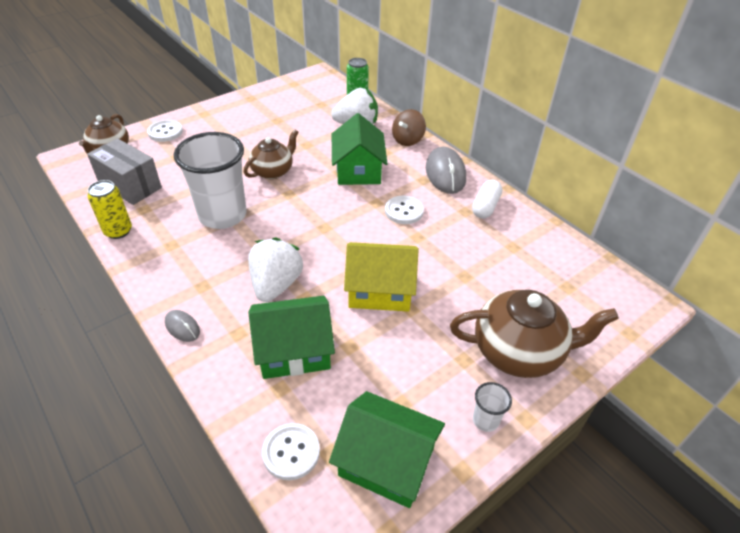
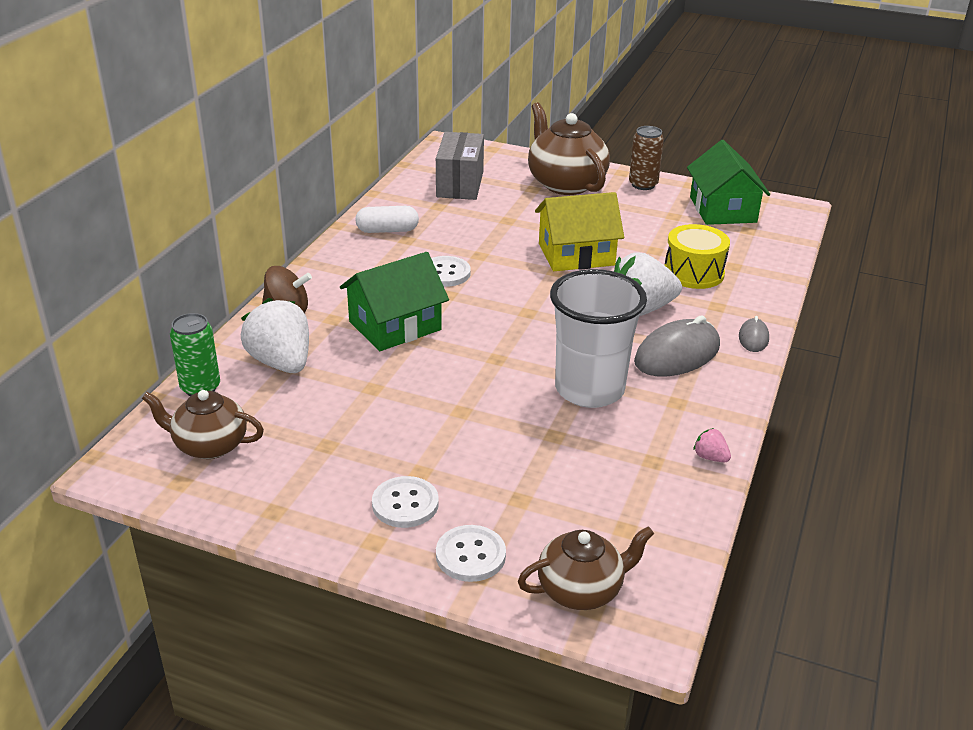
camera: 120 degrees left, 10 degrees down
grey box [87,138,162,205] -> grey box moved to [436,132,484,200]
yellow can [88,180,132,239] -> pink strawberry [693,428,731,462]
brown teapot [244,129,298,179] -> brown teapot moved to [142,390,264,459]
green house [248,296,335,379] -> yellow drum [665,224,730,289]
white button [262,423,320,480] -> white button moved to [372,476,439,528]
yellow house [344,242,419,312] -> yellow house turned 75 degrees counterclockwise [535,192,624,271]
grey mouse [426,147,466,194] -> grey mouse moved to [634,316,720,377]
white cup [473,382,512,432] -> brown can [629,126,664,190]

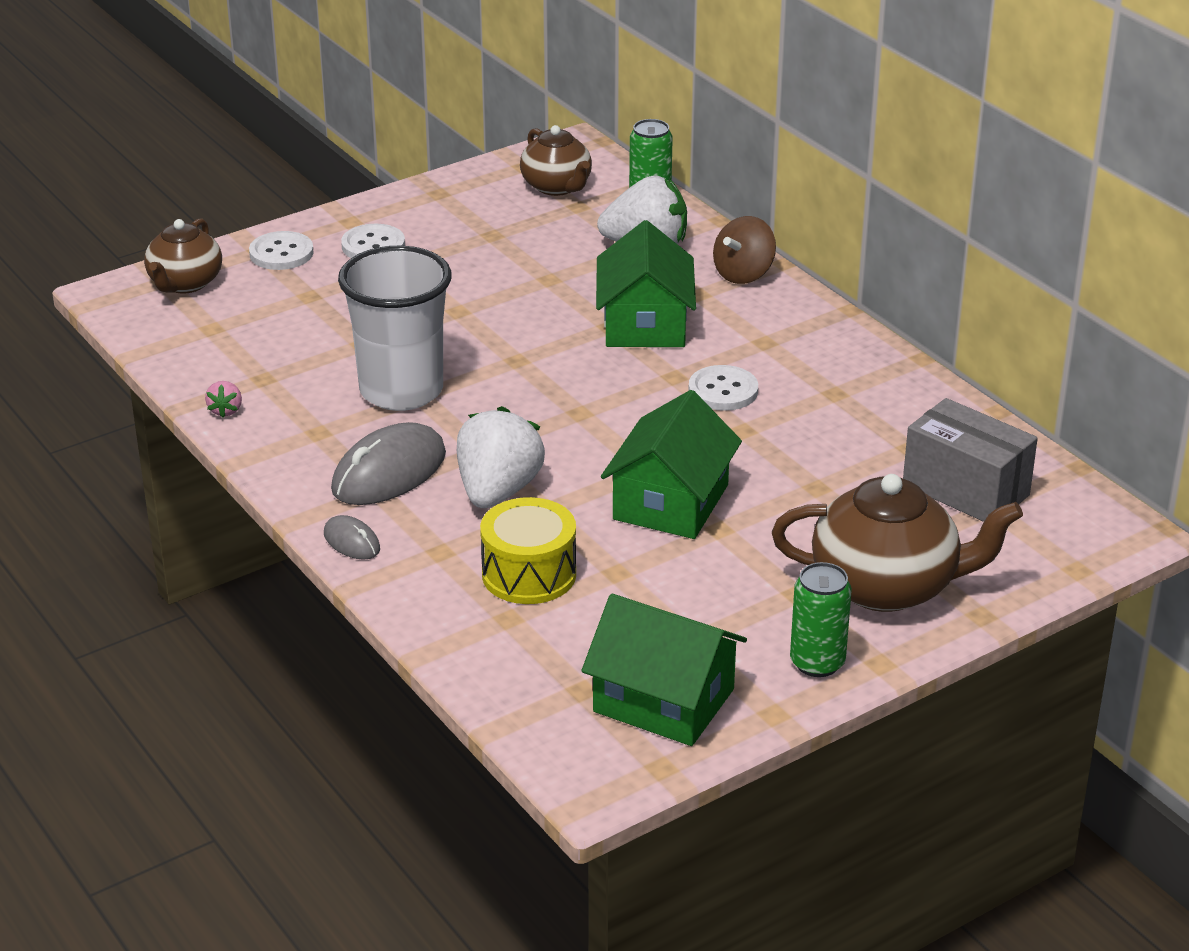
camera: 125 degrees right, 0 degrees up
brown teapot [142,390,264,459] -> brown teapot turned 105 degrees clockwise [520,125,592,196]
white capsule [355,206,419,233] -> none
yellow house [535,192,624,271] -> green house [601,390,742,539]
brown can [629,126,664,190] -> green can [790,562,852,677]
grey mouse [634,316,720,377] -> grey mouse turned 45 degrees clockwise [331,422,446,505]
pink strawberry [693,428,731,462] -> pink strawberry turned 105 degrees clockwise [205,381,242,418]

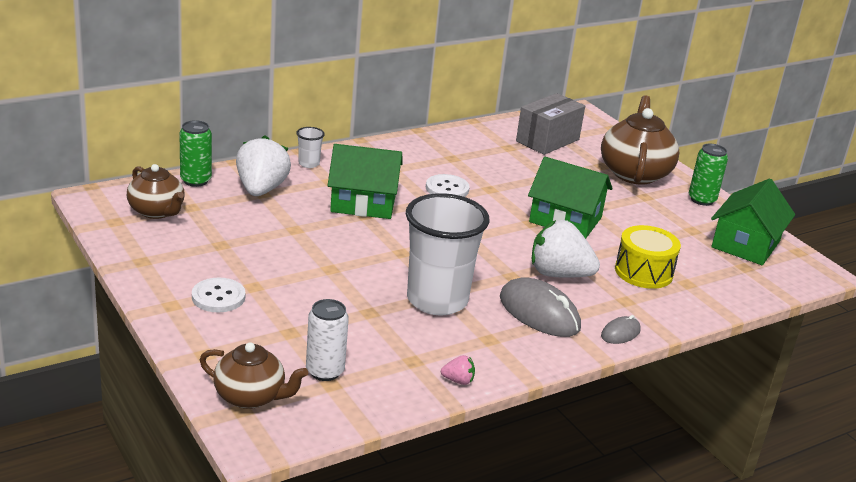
camera: 90 degrees left, 5 degrees down
white button [249,231,314,270] -> none
brown teapot [520,125,592,196] -> brown teapot turned 75 degrees clockwise [127,164,184,219]
brown spinning top [713,216,776,284] -> white cup [296,127,325,168]
none -> white can [306,299,349,381]

